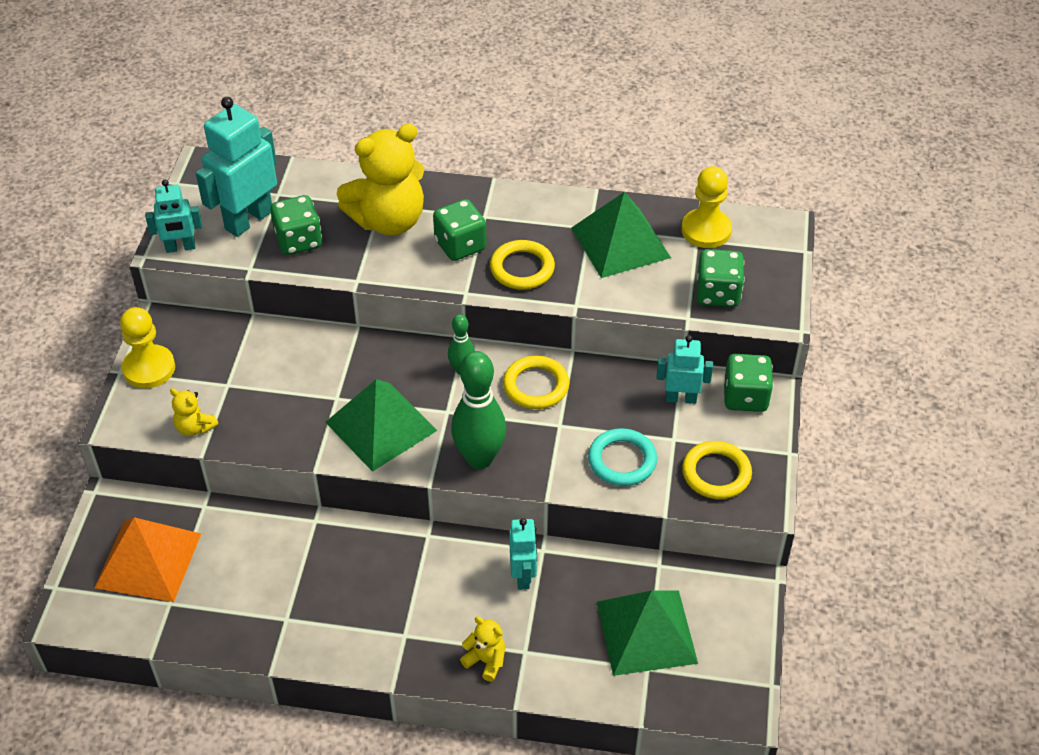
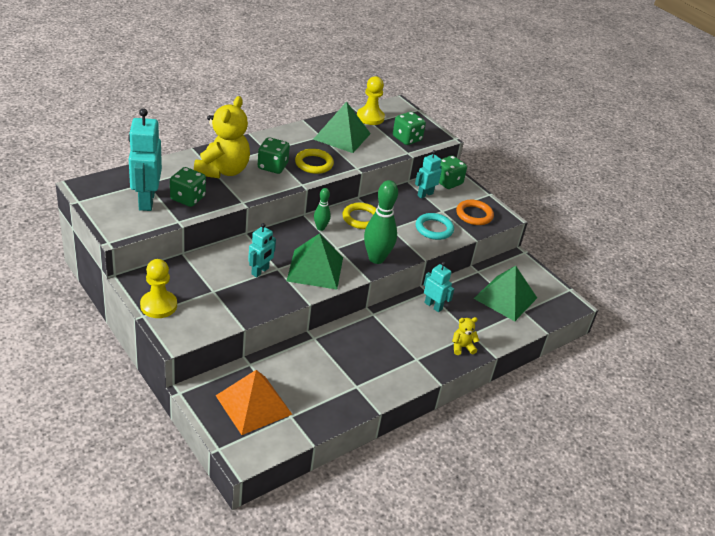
camera: 50 degrees left, 10 degrees down
turquoise robot [145,180,202,253] -> turquoise robot moved to [248,223,276,277]
yellow teddy bear [170,388,219,436] -> none
yellow ring [682,441,752,499] -> orange ring [456,200,494,225]

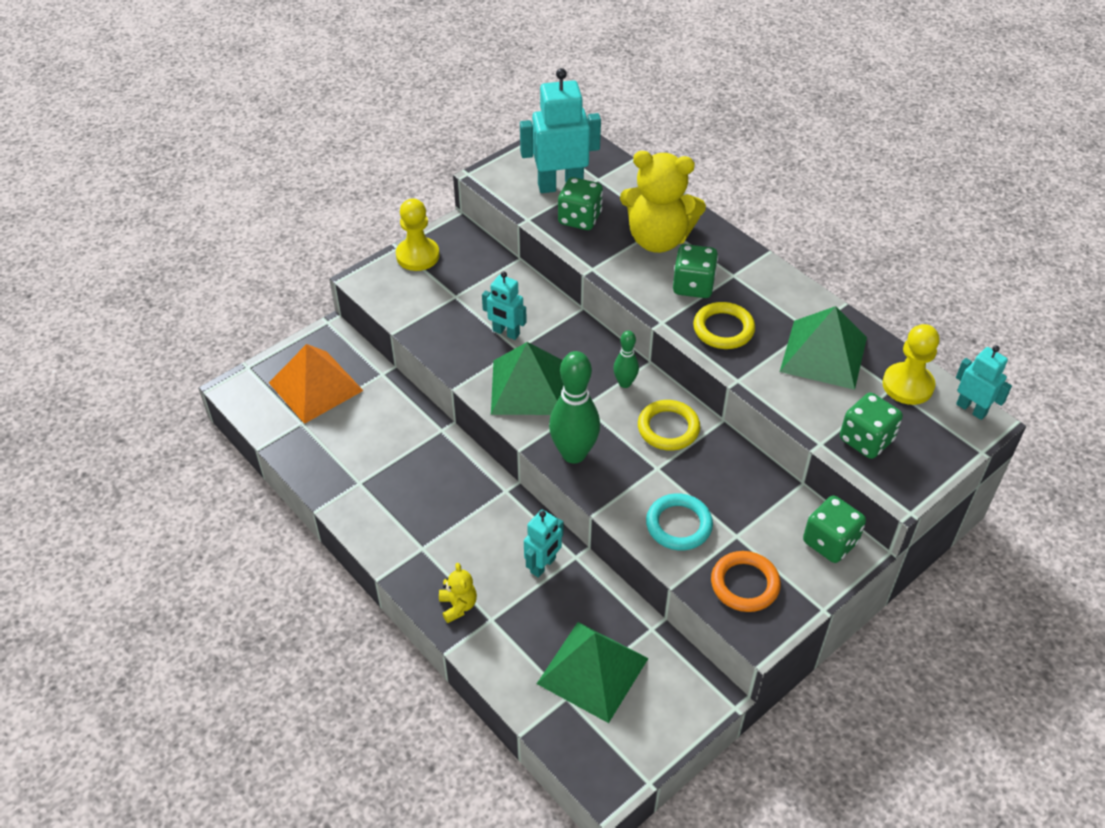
camera: 90 degrees right, 10 degrees up
turquoise robot [415,150,442,199] -> turquoise robot moved to [956,345,1012,420]

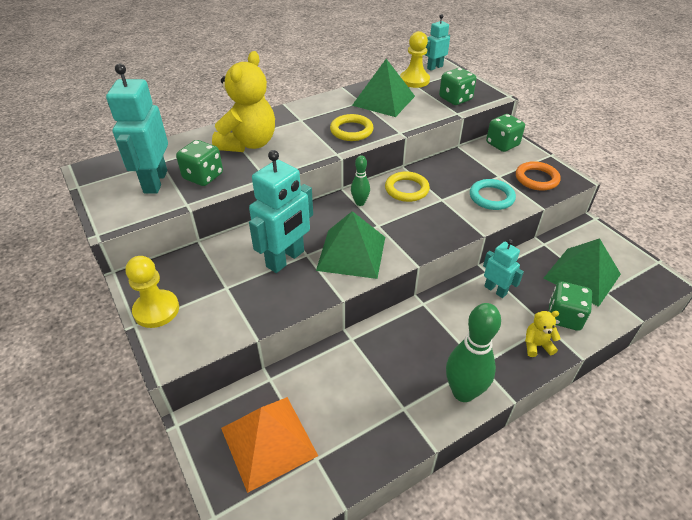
camera: 80 degrees left, 5 degrees down
turquoise robot [482,271,527,340] -> turquoise robot [249,150,313,273], size x1.75
green bowling pin [549,351,600,464] -> green bowling pin moved to [446,303,501,402]
green dice [673,244,718,298] -> green dice moved to [548,282,592,331]

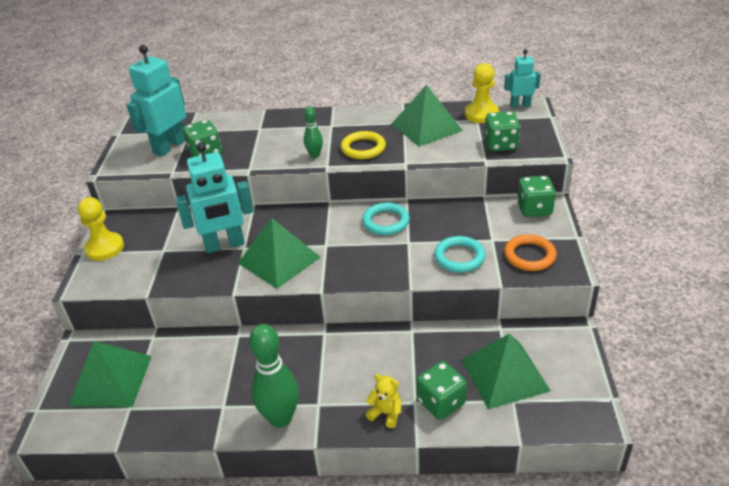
camera: 35 degrees right, 5 degrees down
yellow teddy bear [212,51,275,152] -> none
orange pyramid [221,397,318,493] -> green pyramid [69,341,152,407]
green bowling pin [351,155,370,206] -> green bowling pin moved to [304,106,323,158]
yellow ring [385,171,430,202] -> turquoise ring [362,202,410,235]
turquoise robot [483,239,524,298] -> none

